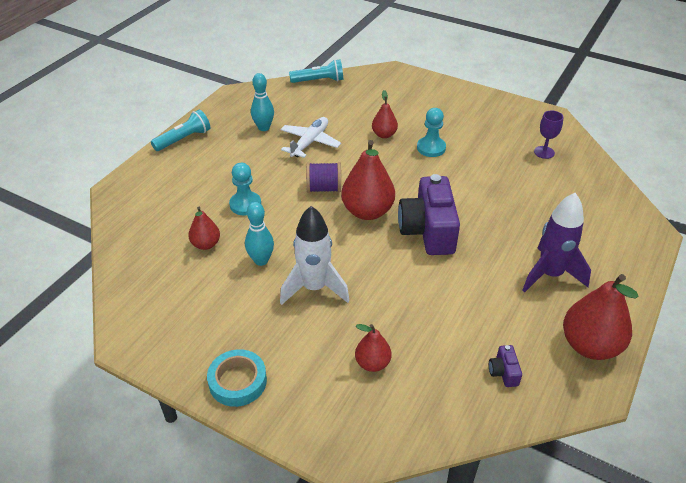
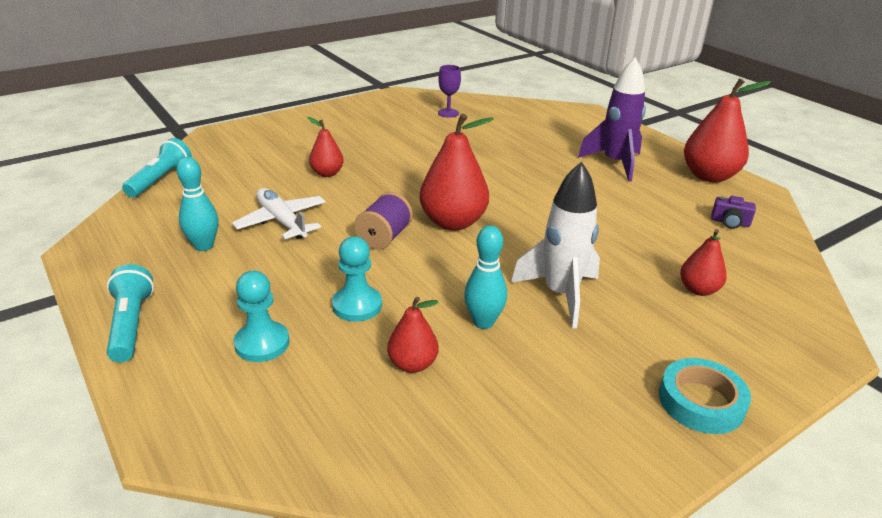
camera: 65 degrees left, 10 degrees down
purple camera [398,174,460,255] -> none
turquoise pawn [417,108,446,157] -> turquoise pawn moved to [234,271,290,362]

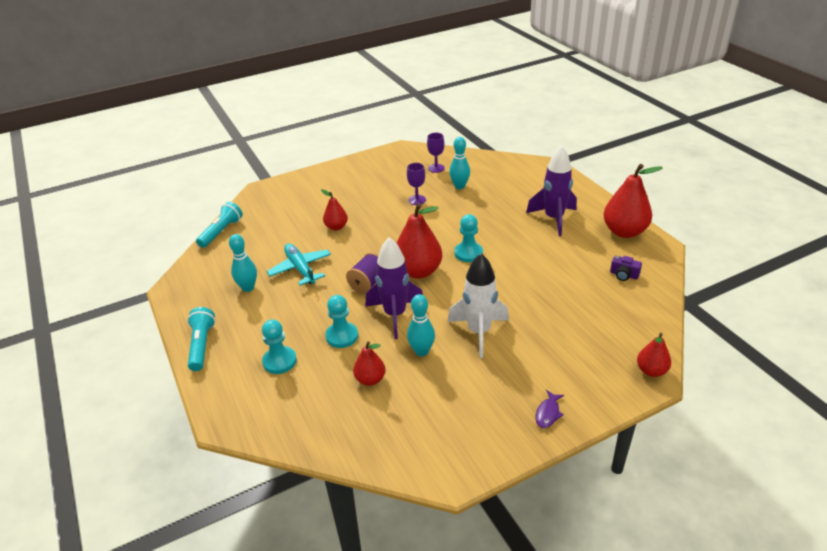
camera: 10 degrees right, 5 degrees up
white plane [232,188,326,239] -> turquoise plane [267,243,331,285]
turquoise tape [659,358,751,434] -> purple fish [535,390,564,428]
red pear [680,229,727,296] -> red pear moved to [637,333,671,377]
none -> purple rocket [365,237,423,339]
none -> purple goblet [407,163,426,205]
none -> turquoise bowling pin [449,137,470,189]
none -> turquoise pawn [455,214,483,262]

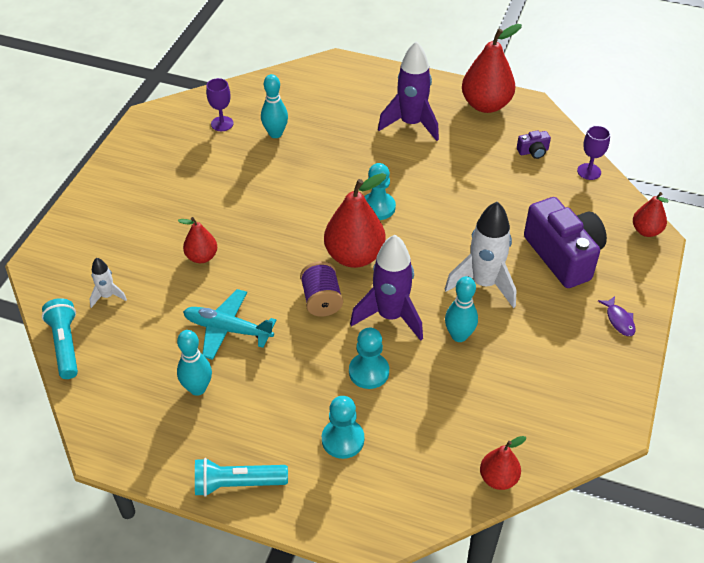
camera: 45 degrees left, 10 degrees up
turquoise flashlight [187,307,215,371] -> turquoise flashlight turned 45 degrees counterclockwise [195,458,288,497]
red pear [353,341,385,386] -> red pear moved to [480,436,526,490]
purple goblet [407,163,426,205] -> purple goblet moved to [577,125,610,180]
none -> white rocket [89,258,127,308]
none -> purple camera [524,197,607,288]

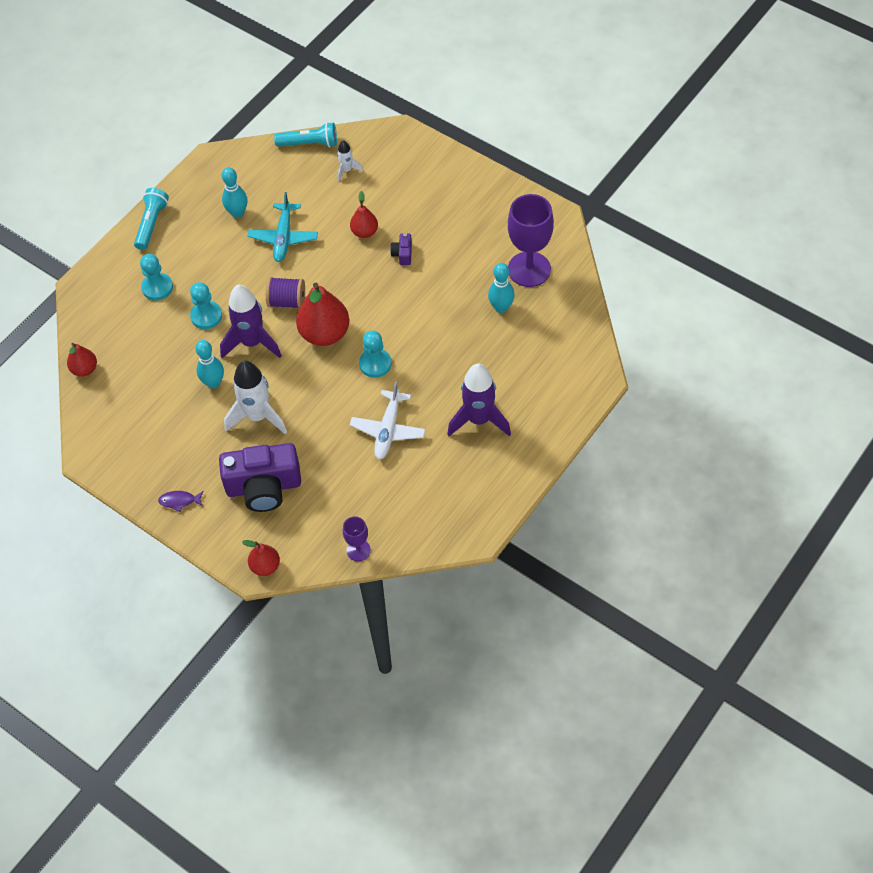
camera: 110 degrees right, 10 degrees up
turquoise plane [183,289,276,360] -> turquoise plane turned 150 degrees clockwise [248,192,318,262]
purple goblet [206,78,234,131] -> purple goblet [508,194,554,287], size x1.98
red pear [462,24,522,113] -> none
purple camera [517,130,551,159] -> purple camera moved to [390,233,412,265]
none -> white plane [350,381,426,459]

